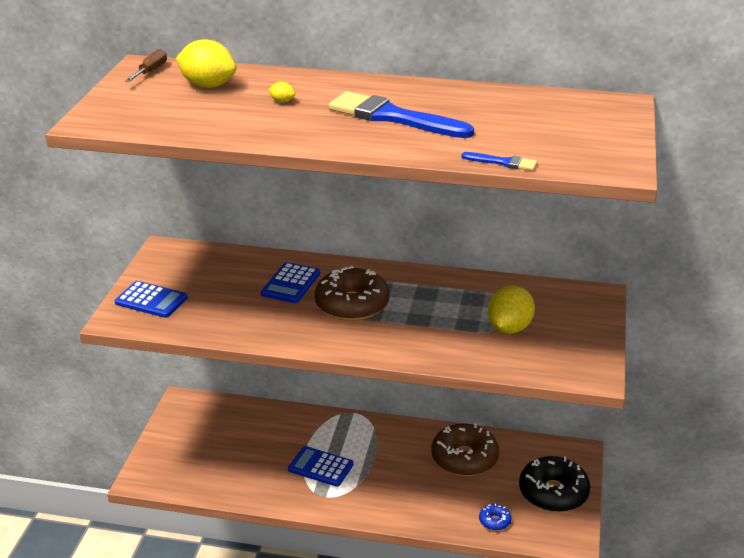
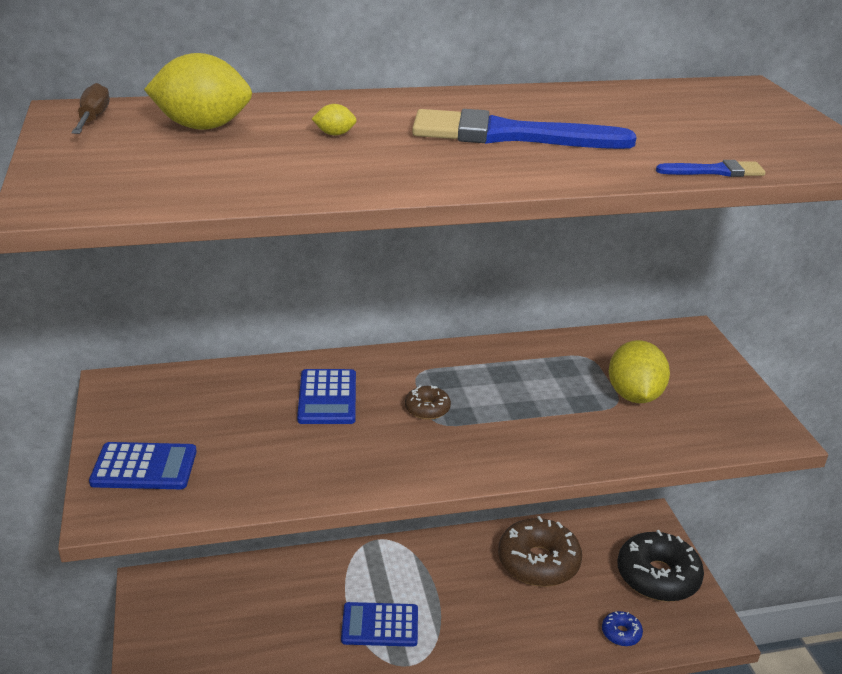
camera: 25 degrees left, 0 degrees up
brown donut [315,266,390,321] -> brown donut [405,385,451,420], size x0.45

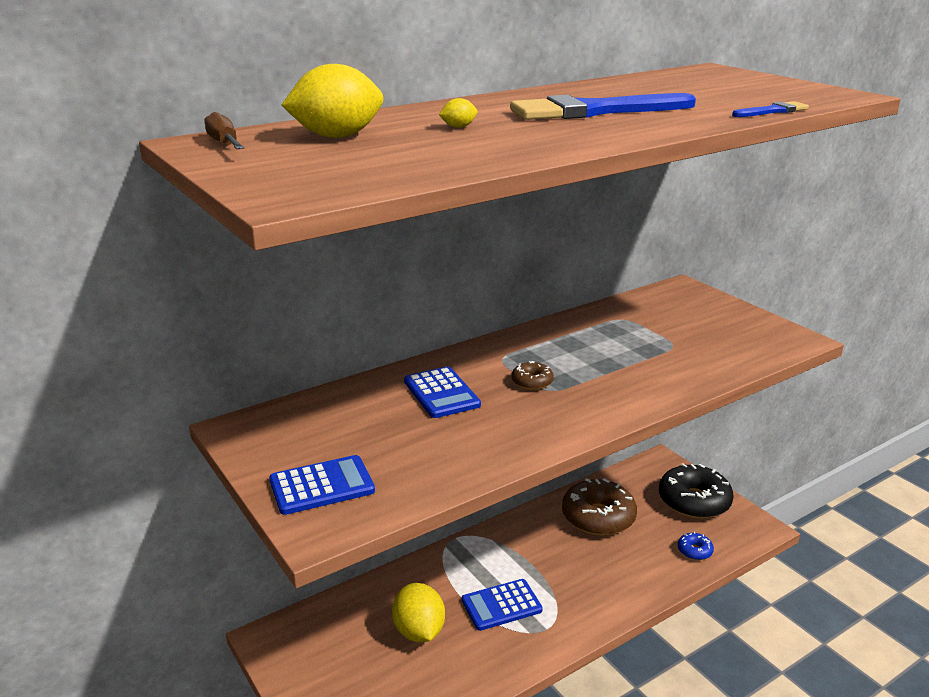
camera: 20 degrees left, 5 degrees down
yellow lemon [609,340,670,403] -> yellow lemon moved to [392,583,445,642]

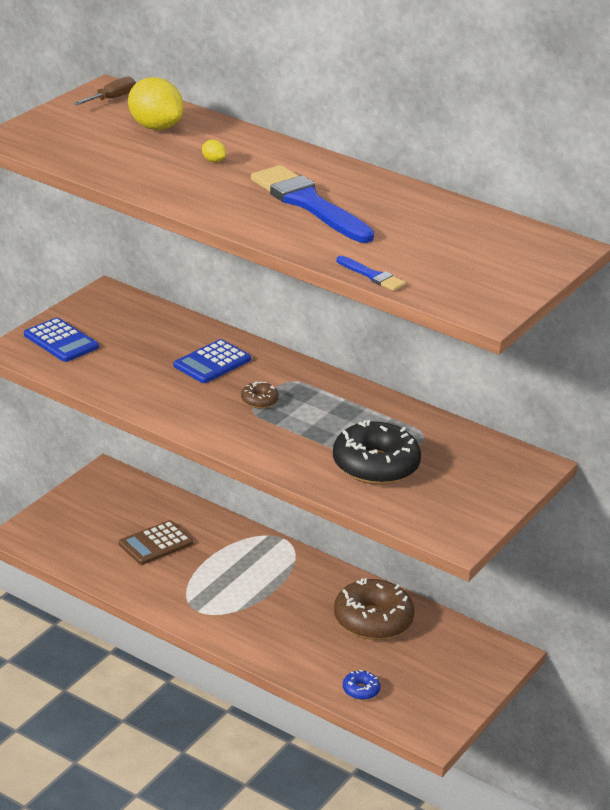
camera: 65 degrees right, 5 degrees up
yellow lemon [392,583,445,642] -> brown calculator [119,520,193,565]
blue calculator [462,579,543,631] -> none
black donut [659,463,734,519] -> black donut moved to [333,420,421,485]

